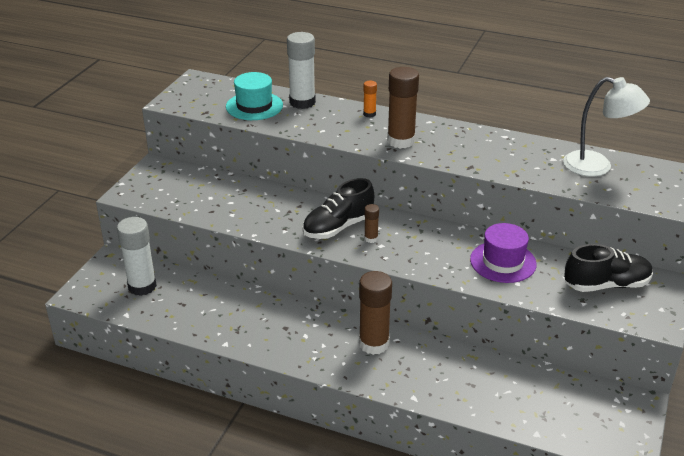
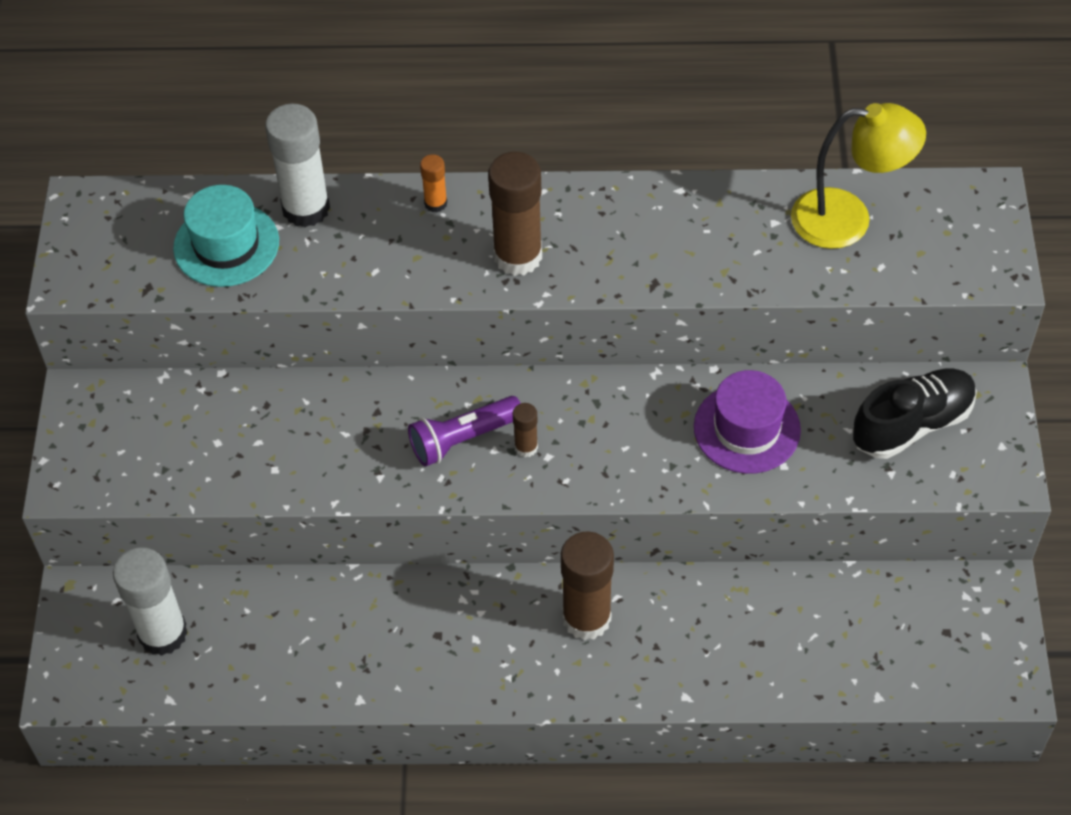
camera: 20 degrees left, 20 degrees up
black shoe [302,178,374,239] -> purple flashlight [408,396,521,467]
white lamp [563,77,650,177] -> yellow lamp [791,103,926,249]

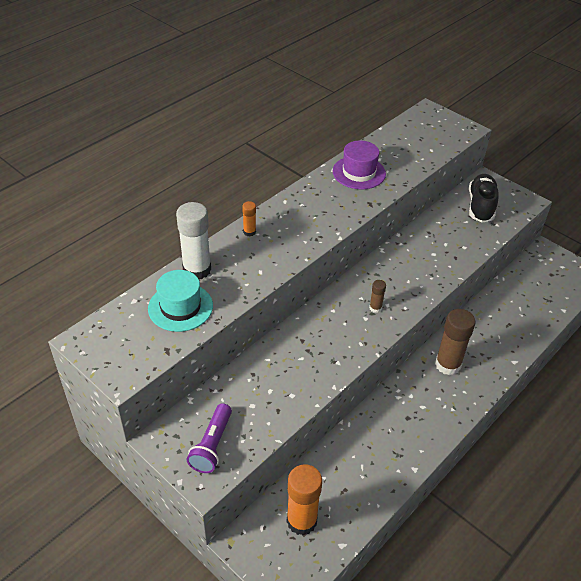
camera: 50 degrees left, 10 degrees down
white glue stick [113,547,188,656] -> orange glue stick [287,464,322,536]
purple flashlight [408,396,521,467] -> purple flashlight moved to [187,403,232,473]
brown glue stick [488,152,542,276] -> none
purple hat [694,370,801,474] -> purple hat moved to [333,141,386,189]
yellow lamp [791,103,926,249] -> none

